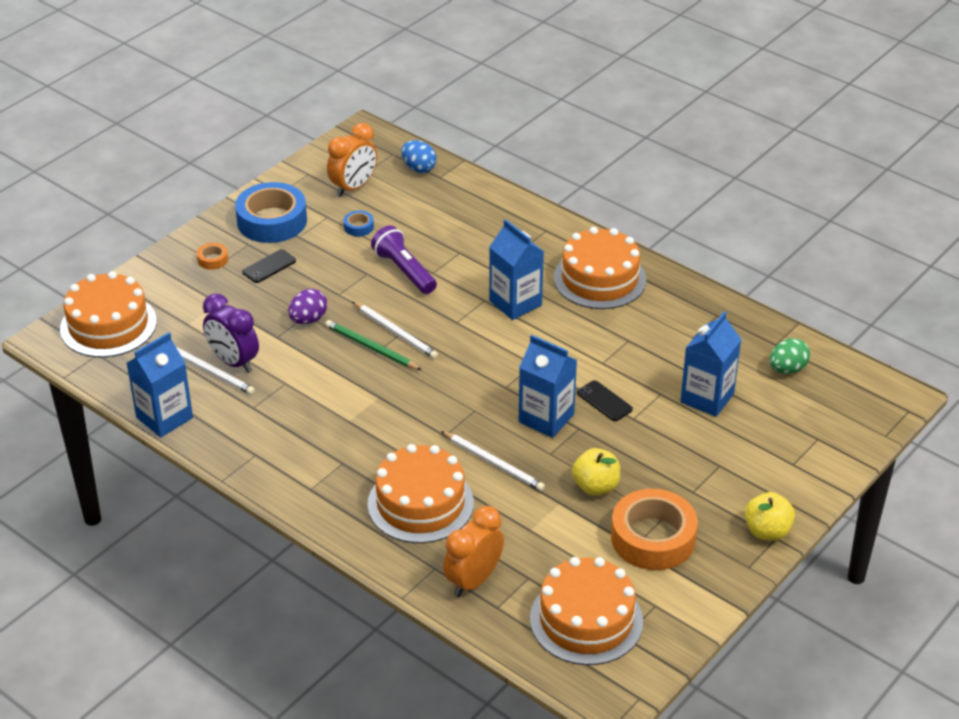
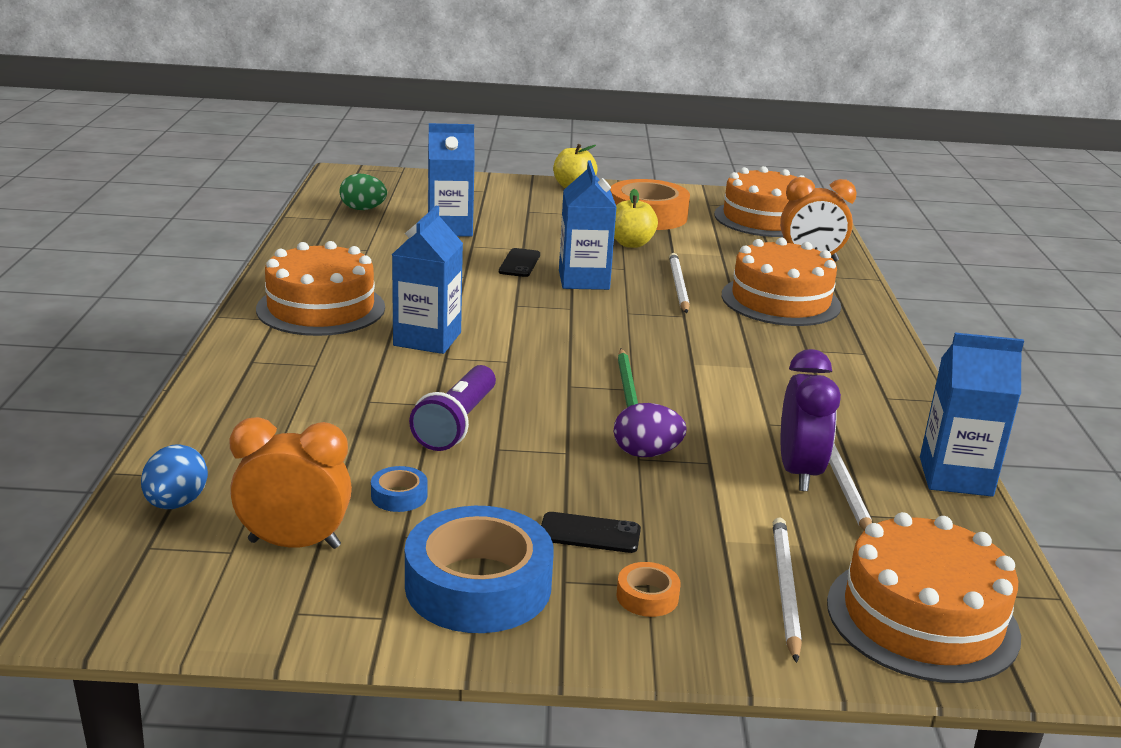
camera: 130 degrees left, 15 degrees down
white pencil [353,302,438,359] -> white pencil moved to [773,517,802,663]

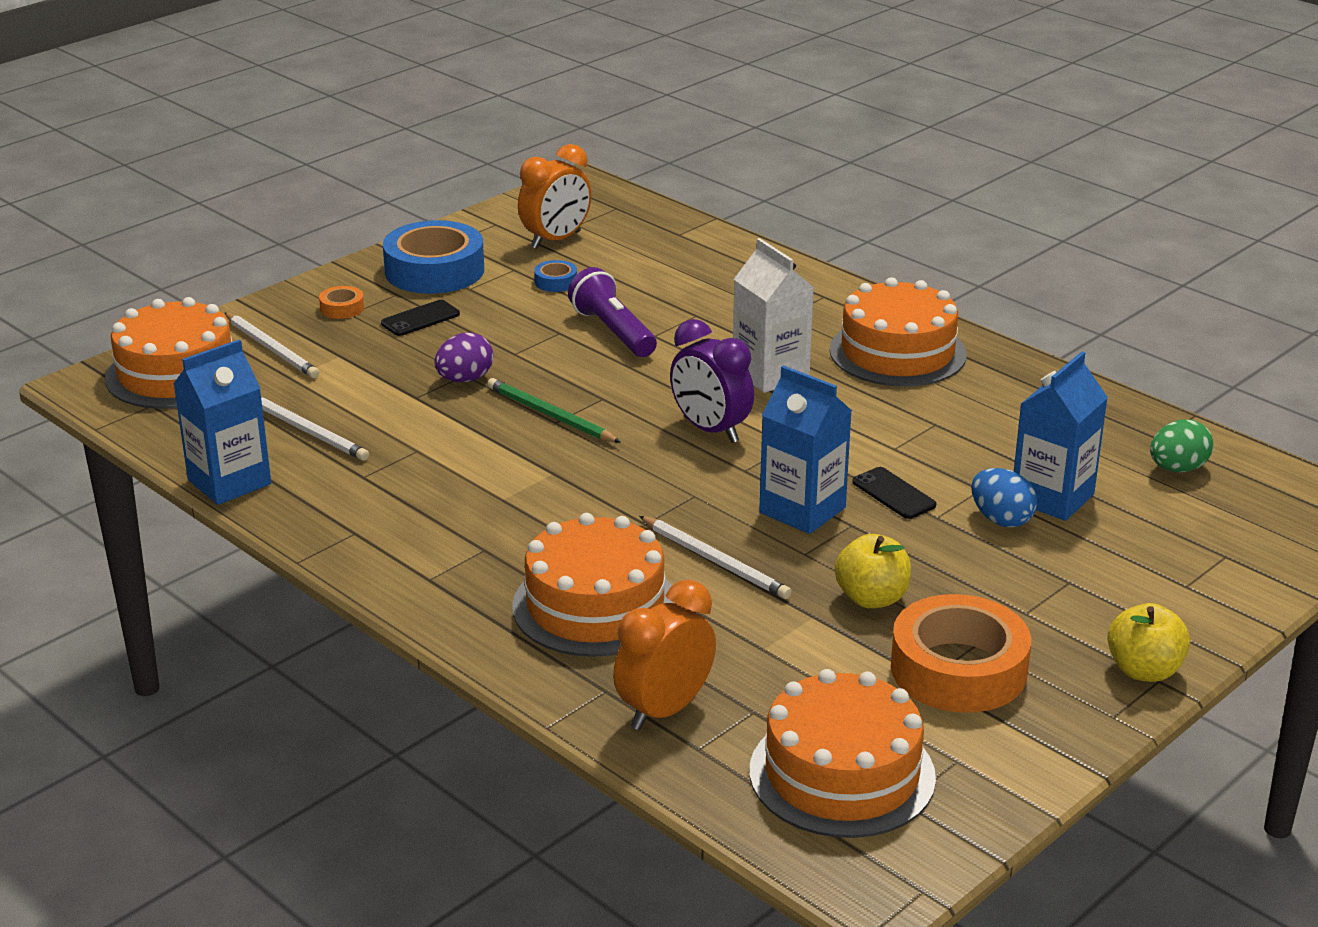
camera: 135 degrees right, 5 degrees up
blue egg [141,444,208,509] -> blue egg moved to [971,468,1037,527]
blue carton [392,206,463,354] -> white carton [733,238,814,393]
purple clock [781,349,841,491] -> purple clock moved to [670,319,754,443]

